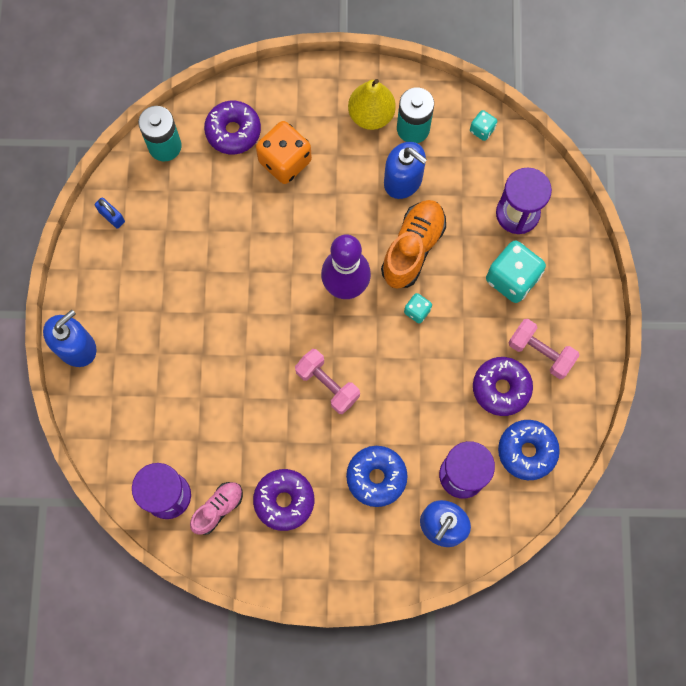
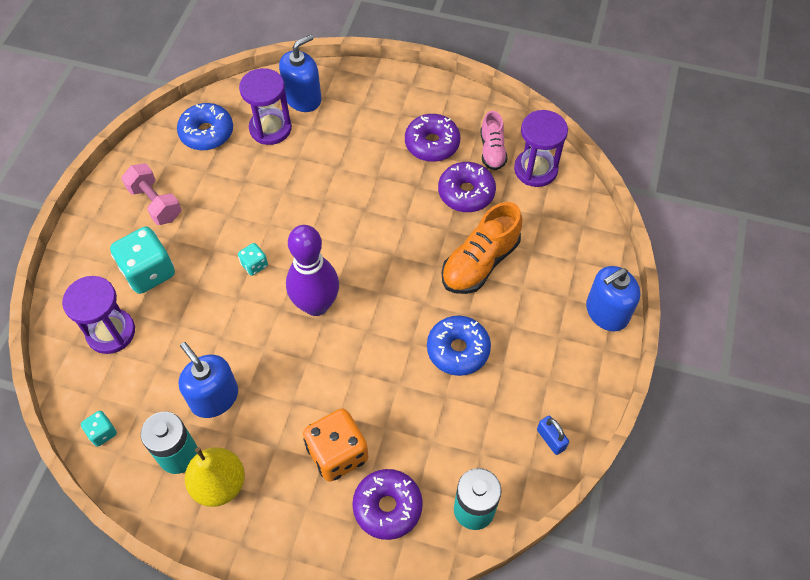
camera: 165 degrees left, 15 degrees down
pink shoe [190,482,243,535] -> pink shoe turned 60 degrees counterclockwise [481,111,507,170]
pink dumbbell [295,349,360,414] -> none
blue donut [346,446,408,507] -> blue donut moved to [427,316,491,376]
orange shoe [381,200,446,289] -> orange shoe moved to [442,202,522,294]
purple donut [473,357,533,416] -> purple donut moved to [438,162,496,212]

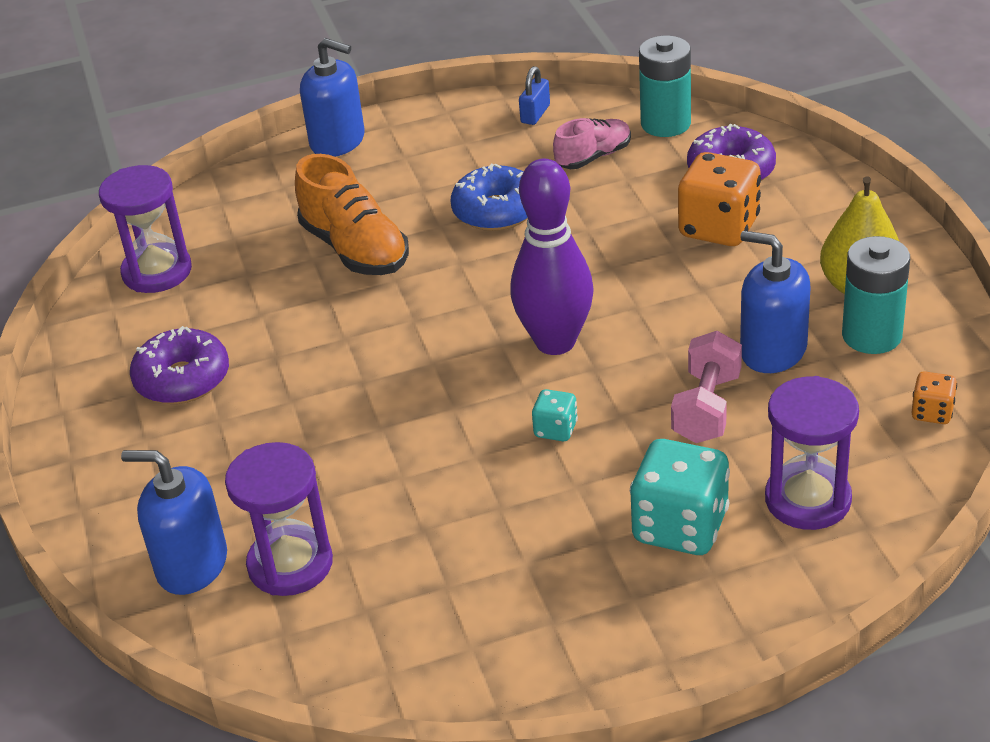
camera: 120 degrees left, 20 degrees down
turquoise dice [81,411,117,447] -> orange dice [911,371,957,424]
pink dumbbell [121,164,182,225] -> pink dumbbell moved to [671,331,742,443]
blue donut [177,103,233,150] -> none
blue soap dispenser [178,342,238,418] -> blue soap dispenser turned 105 degrees clockwise [740,231,811,373]
purple donut [438,162,496,212] -> none
orange shoe [442,202,522,294] -> orange shoe turned 45 degrees clockwise [295,154,409,275]
pink shoe [481,111,507,170] -> pink shoe moved to [553,118,631,169]

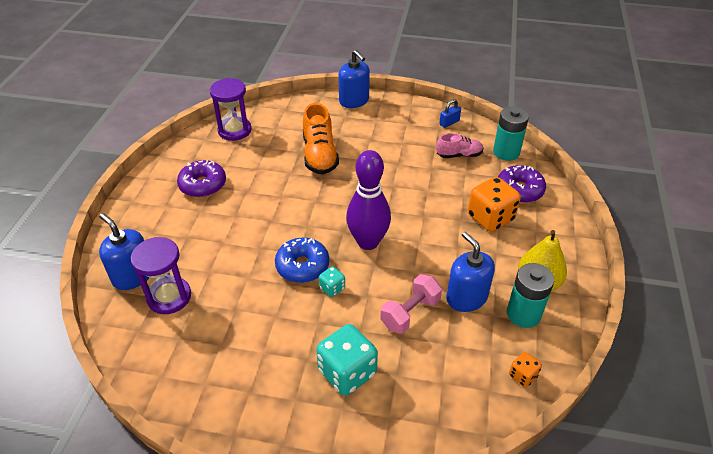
camera: 25 degrees right, 5 degrees up
blue donut [451,163,528,231] -> blue donut moved to [275,238,329,283]
purple hourglass [765,376,859,530] -> none

